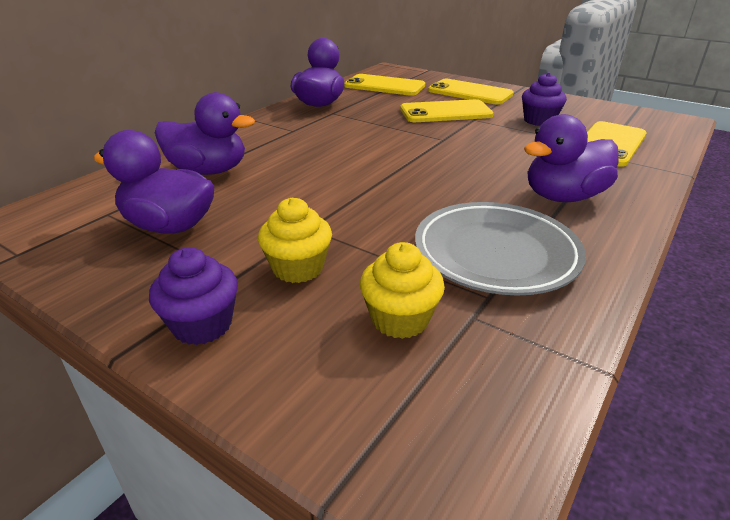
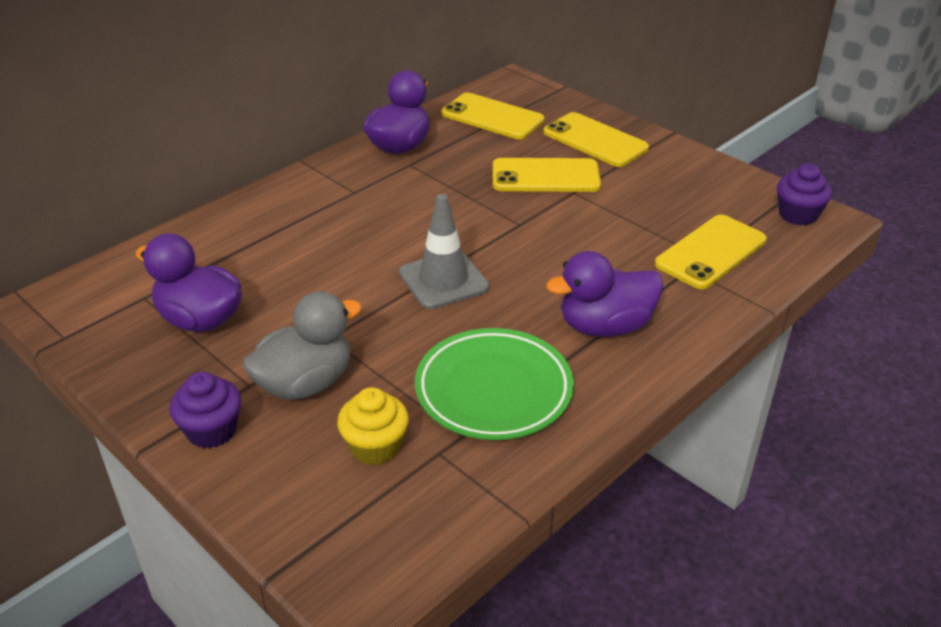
camera: 10 degrees right, 5 degrees up
purple duck [155,92,255,175] -> none
yellow cupcake [258,198,332,283] -> grey duck [243,291,362,400]
grey plate [415,202,586,295] -> green plate [415,328,574,440]
purple cupcake [522,73,567,126] -> purple cupcake moved to [777,164,832,226]
none -> grey traffic cone [399,194,489,309]

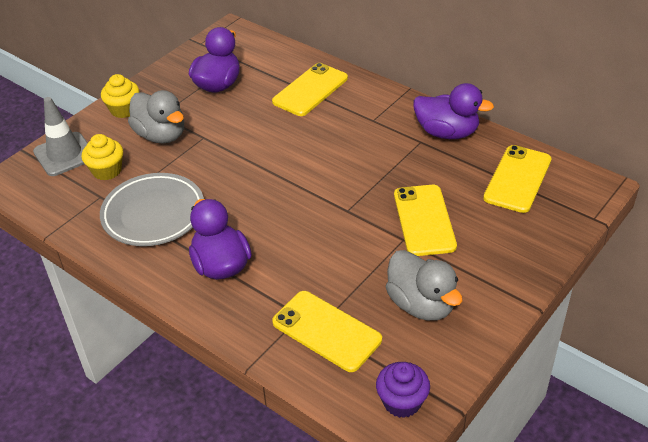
camera: 85 degrees right, 5 degrees up
purple cupcake [169,372,241,449] -> yellow cupcake [101,74,139,118]
grey traffic cone [399,194,489,309] -> grey traffic cone moved to [33,97,88,176]
green plate [415,328,574,440] -> grey plate [100,173,204,246]
yellow phone [543,112,649,167] -> yellow phone moved to [272,63,348,116]
none -> grey duck [386,250,463,320]

